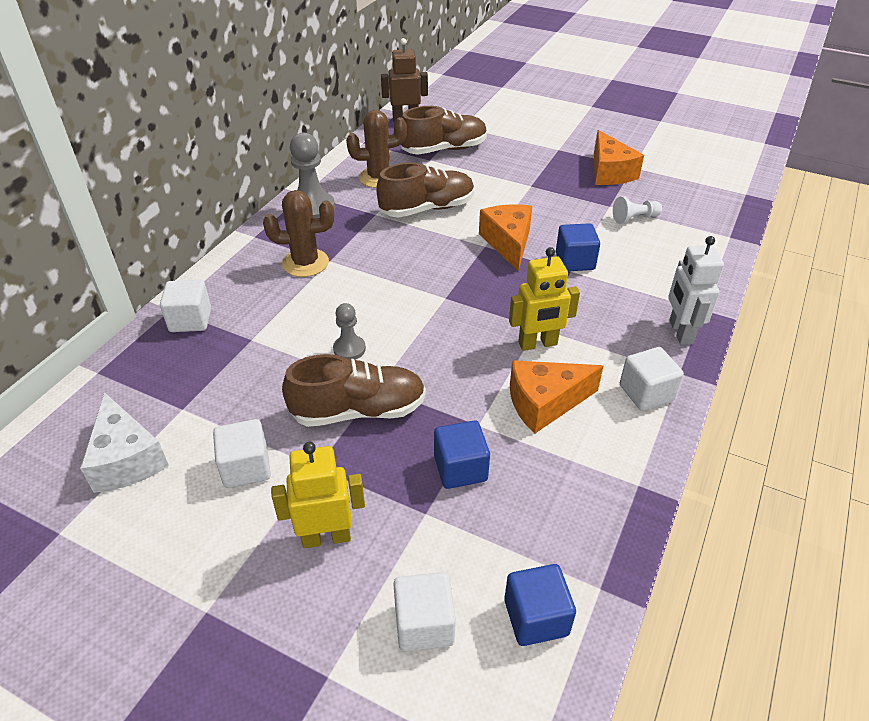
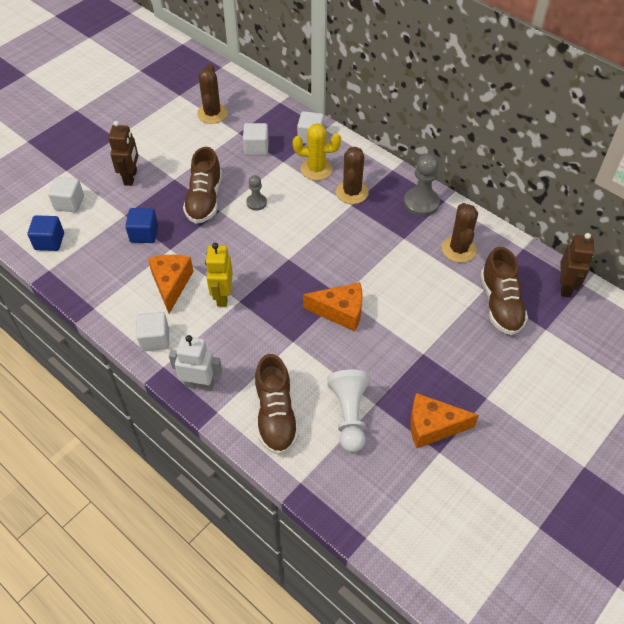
camera: 105 degrees right, 10 degrees up
white cheese [80,392,169,493] -> brown cactus [197,64,228,124]
white cube [213,419,271,488] -> white cube moved to [243,123,269,155]
yellow robot [271,442,365,548] -> brown robot [108,121,138,186]
brown shoe [376,162,474,218] -> brown shoe moved to [255,354,299,455]
blue cube [556,223,600,271] -> none
white pawn [613,196,662,224] -> white pawn [327,370,371,452], size x1.74
none -> yellow cactus [293,123,341,180]

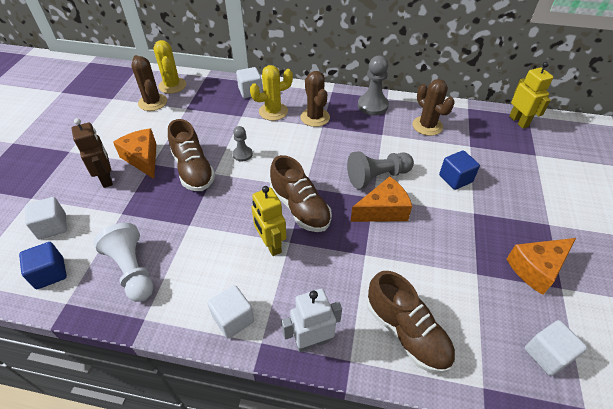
camera: 30 degrees left, 5 degrees down
blue cube [125,208,158,243] -> blue cube moved to [439,150,480,190]
orange cheese [148,255,194,314] -> orange cheese moved to [113,128,156,179]
white cube [243,123,269,155] -> white cube moved to [525,320,587,376]
white pawn [327,370,371,452] -> white pawn moved to [94,223,153,302]
brown shoe [480,247,528,335] -> brown shoe moved to [270,155,332,232]
brown robot [560,233,594,297] -> yellow robot [509,62,553,129]
none -> yellow cactus [154,40,186,94]
none -> grey pawn [347,151,414,189]

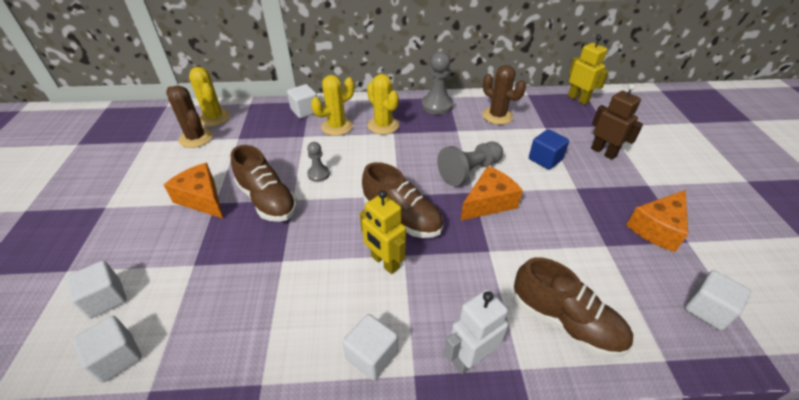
camera: 15 degrees left, 5 degrees down
blue cube [19,242,67,289] -> white cube [72,316,142,383]
brown robot [71,118,113,188] -> brown robot moved to [591,84,643,160]
white pawn [94,223,153,302] -> none
brown cactus [300,71,330,127] -> yellow cactus [367,74,399,135]

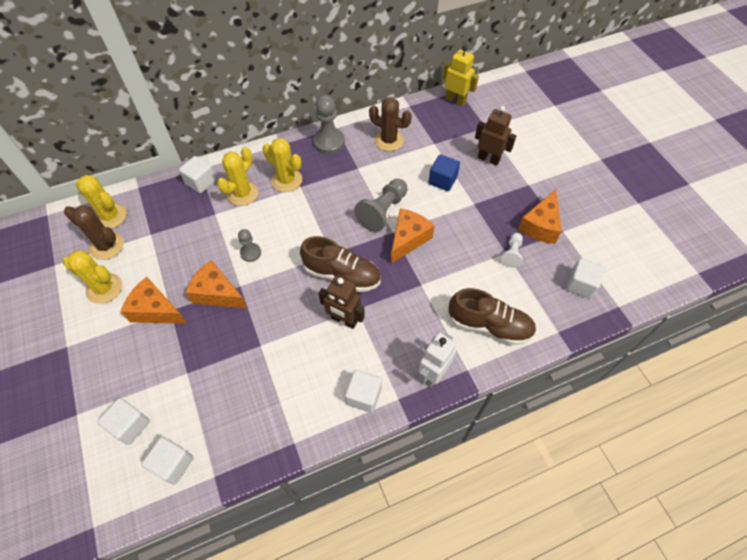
camera: 20 degrees left, 15 degrees up
brown shoe [231,145,297,222] -> orange cheese [185,260,247,308]
yellow robot [360,190,406,274] -> brown robot [319,276,365,329]
none -> yellow cactus [63,251,122,304]
none -> white pawn [501,233,523,268]

